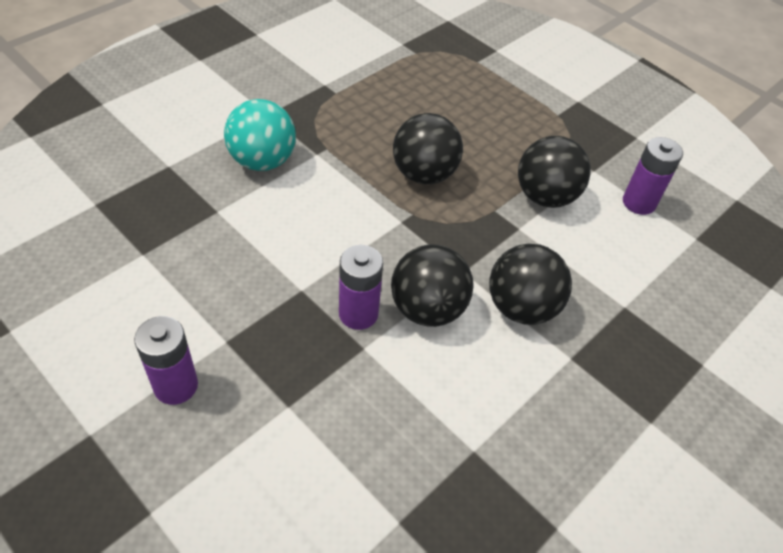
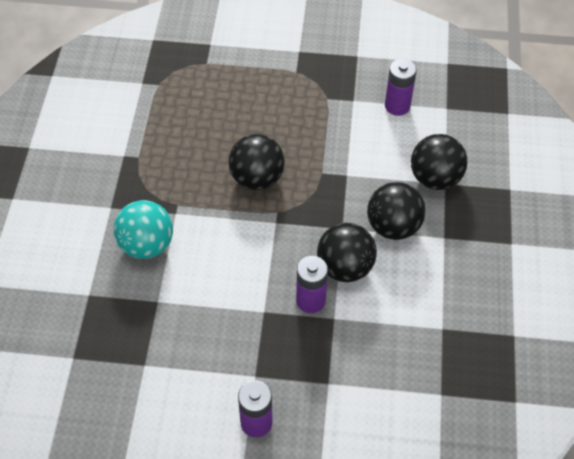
camera: 35 degrees left, 5 degrees up
black ball [518,136,591,208] -> black ball moved to [411,134,468,190]

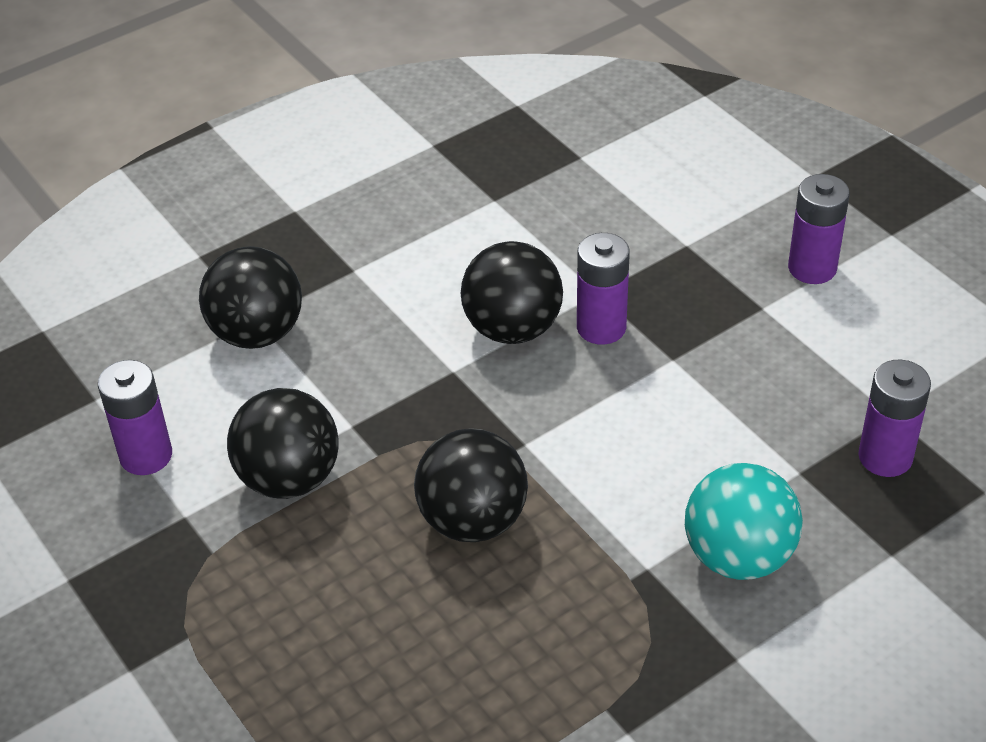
camera: 130 degrees left, 10 degrees down
black ball [367,182,425,240] -> black ball moved to [227,388,339,499]
none -> purple battery [858,360,931,477]

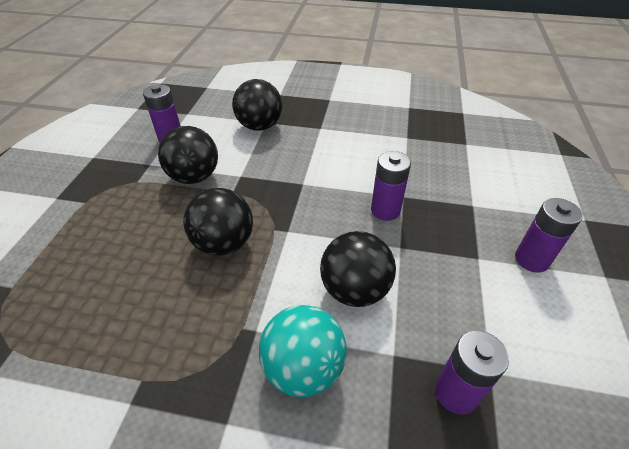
camera: 45 degrees right, 0 degrees up
black ball [461,241,563,344] -> black ball moved to [320,231,396,307]

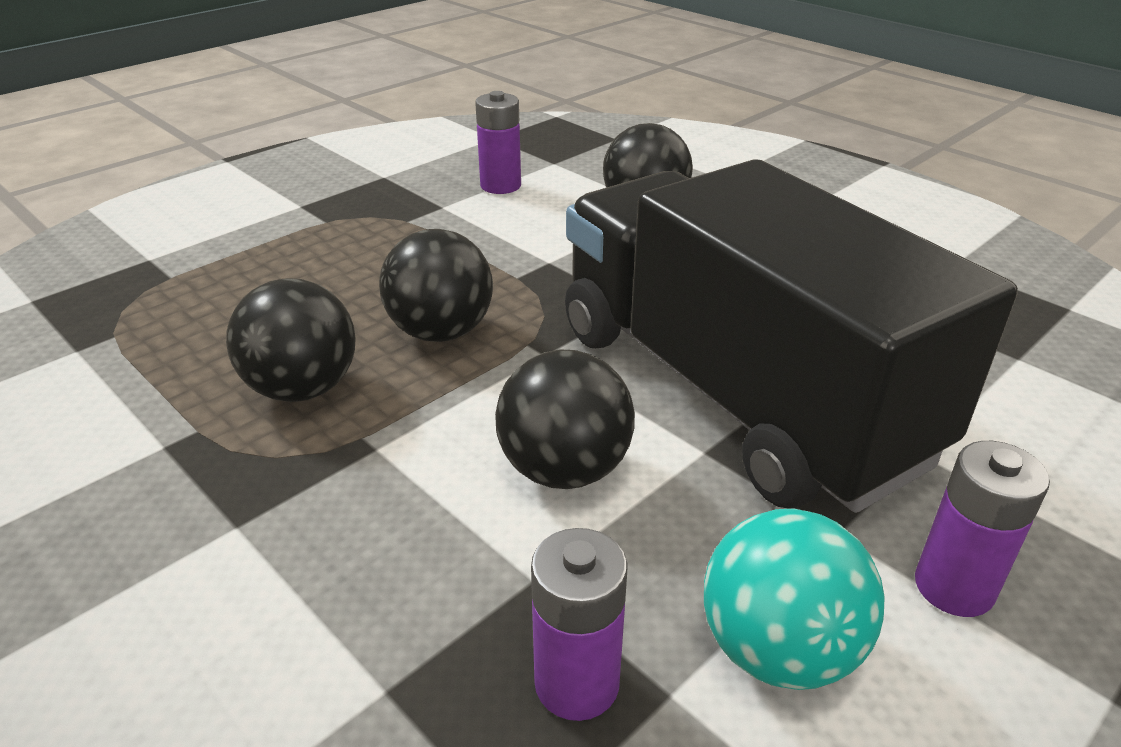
camera: 35 degrees right, 10 degrees down
black ball [158,126,218,184] -> black ball moved to [226,278,356,402]
turquoise ball [259,305,347,397] -> turquoise ball moved to [704,508,885,690]
purple battery [371,151,411,221] -> black truck [565,159,1018,513]

